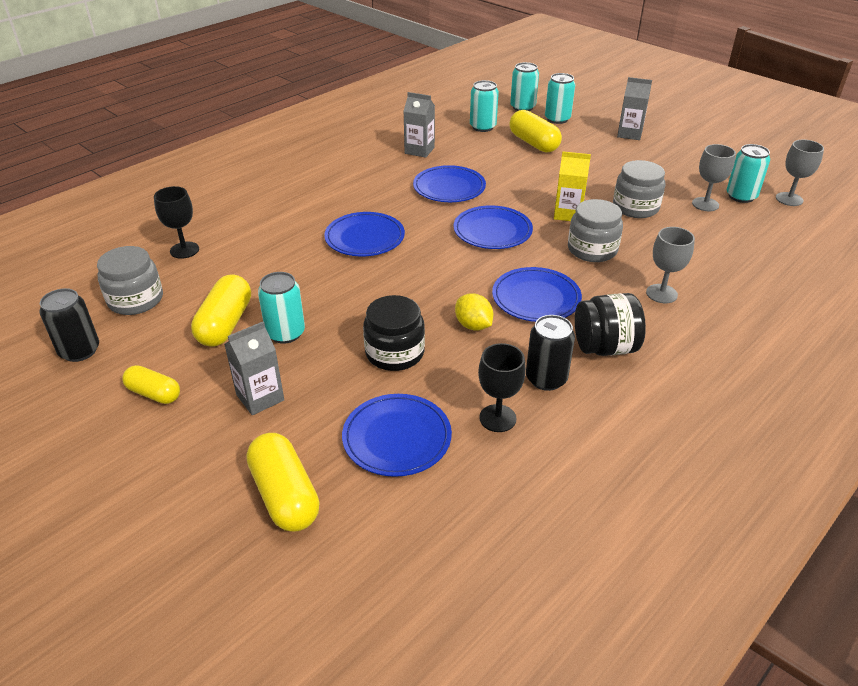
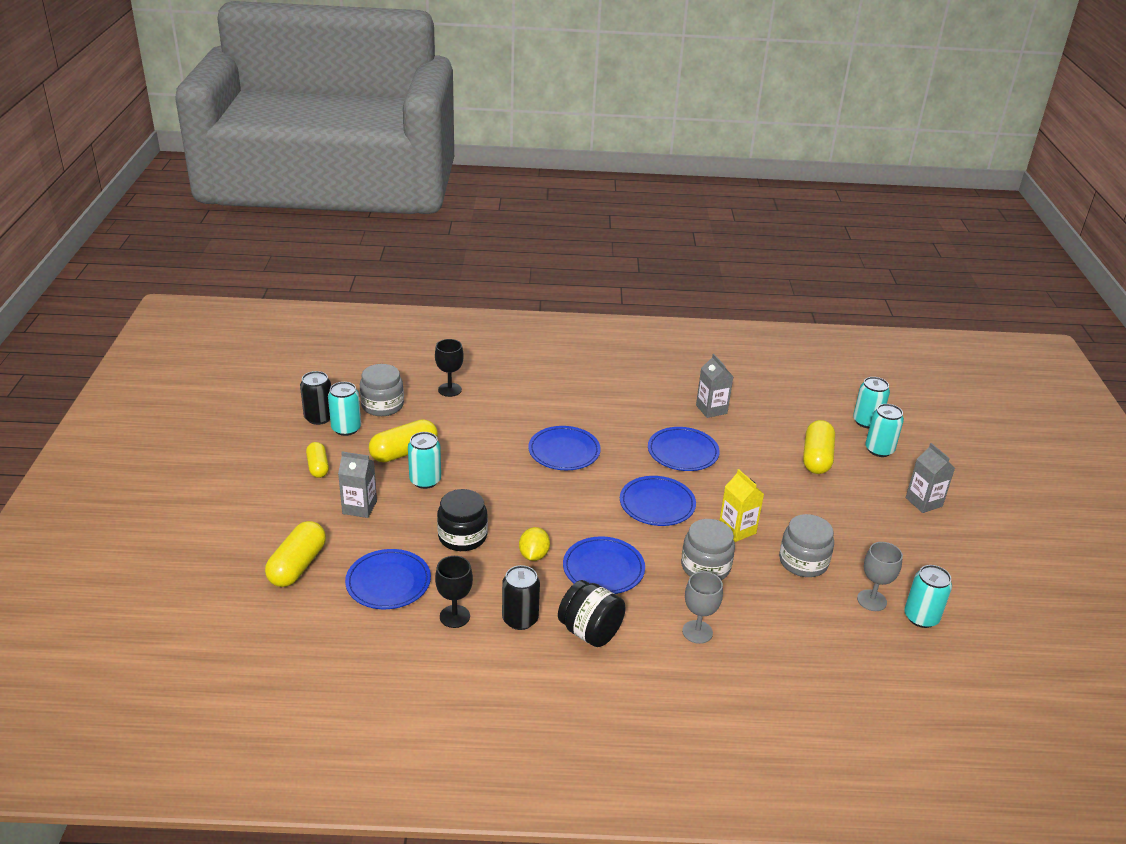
camera: 45 degrees right, 5 degrees down
turquoise can [470,80,499,132] -> turquoise can moved to [328,382,361,436]
grey goblet [776,139,824,206] -> none

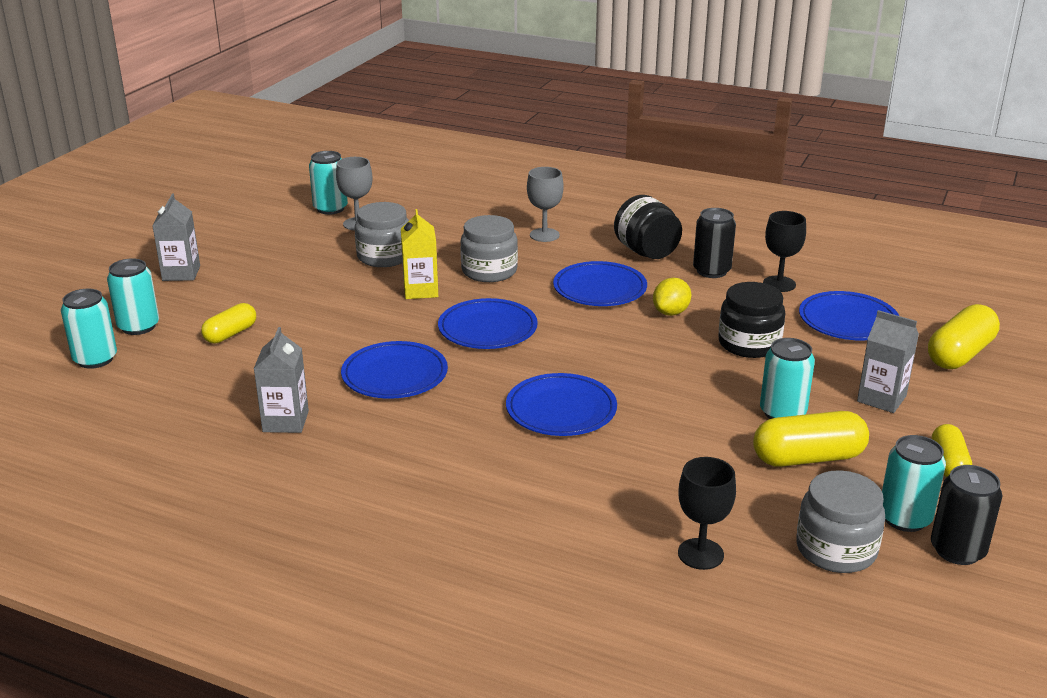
camera: 155 degrees left, 5 degrees down
yellow capsule [803,420,835,474] -> yellow capsule [201,303,256,344], size x0.63

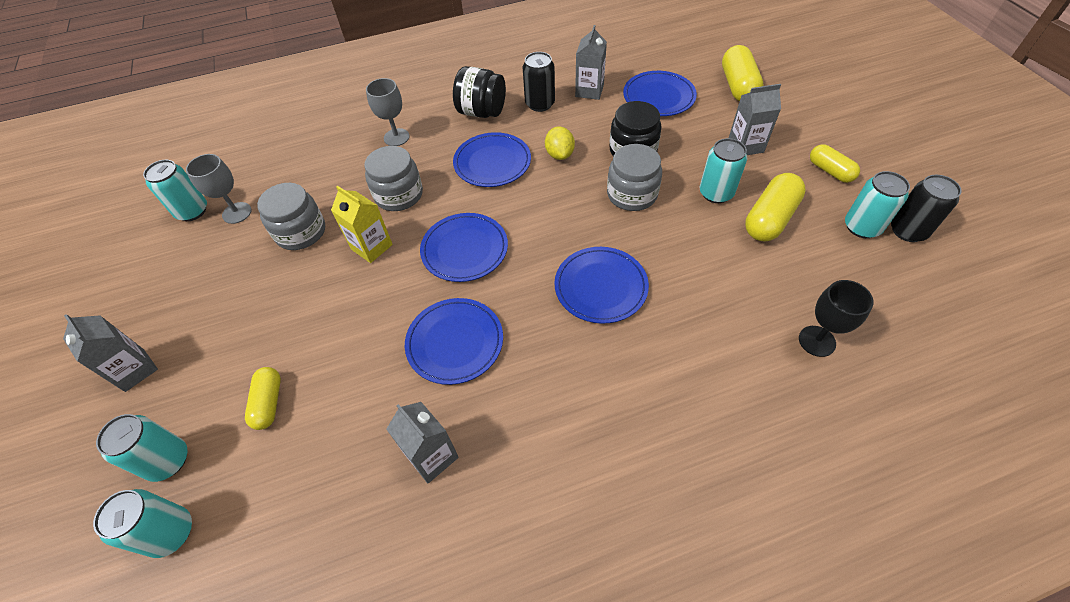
camera: 40 degrees left, 25 degrees up
black goblet [763,211,806,292] -> grey carton [575,25,607,100]
grey jar [796,470,885,573] -> grey jar moved to [607,144,662,211]

